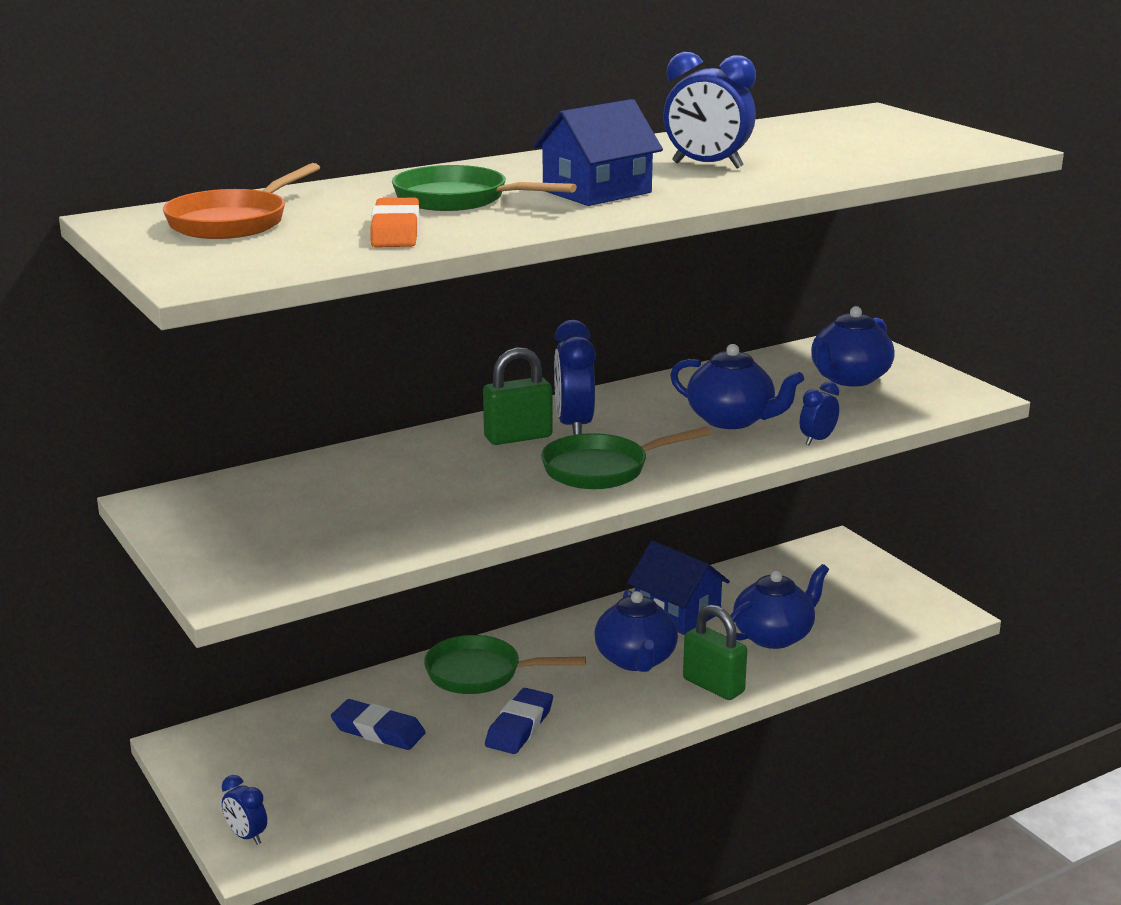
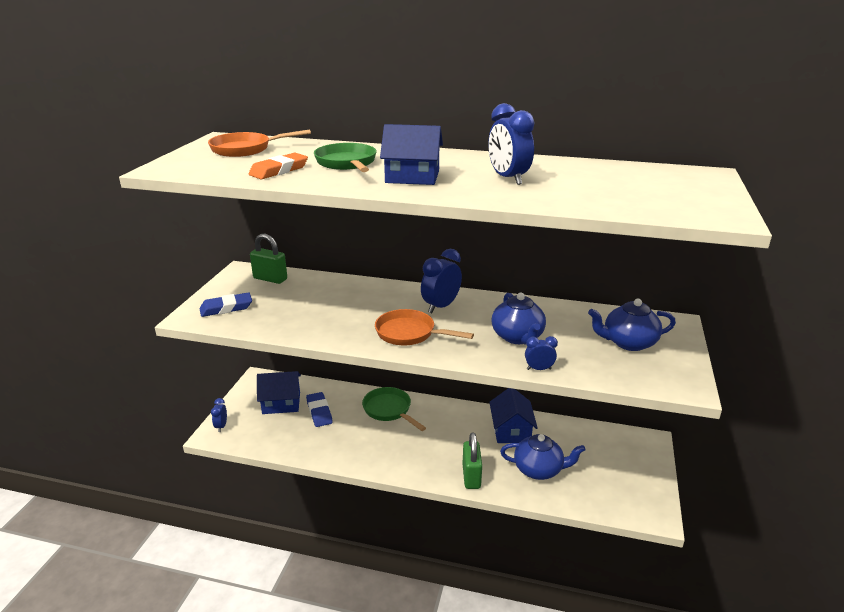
camera: 45 degrees right, 5 degrees up
green padlock [483,347,553,445] -> green padlock moved to [250,234,287,284]
blue eraser [485,688,553,754] -> blue eraser moved to [200,292,252,317]
green pan [541,427,711,489] -> orange pan [375,309,474,345]
blue teapot [594,590,678,672] -> none
none -> blue house [257,371,301,414]

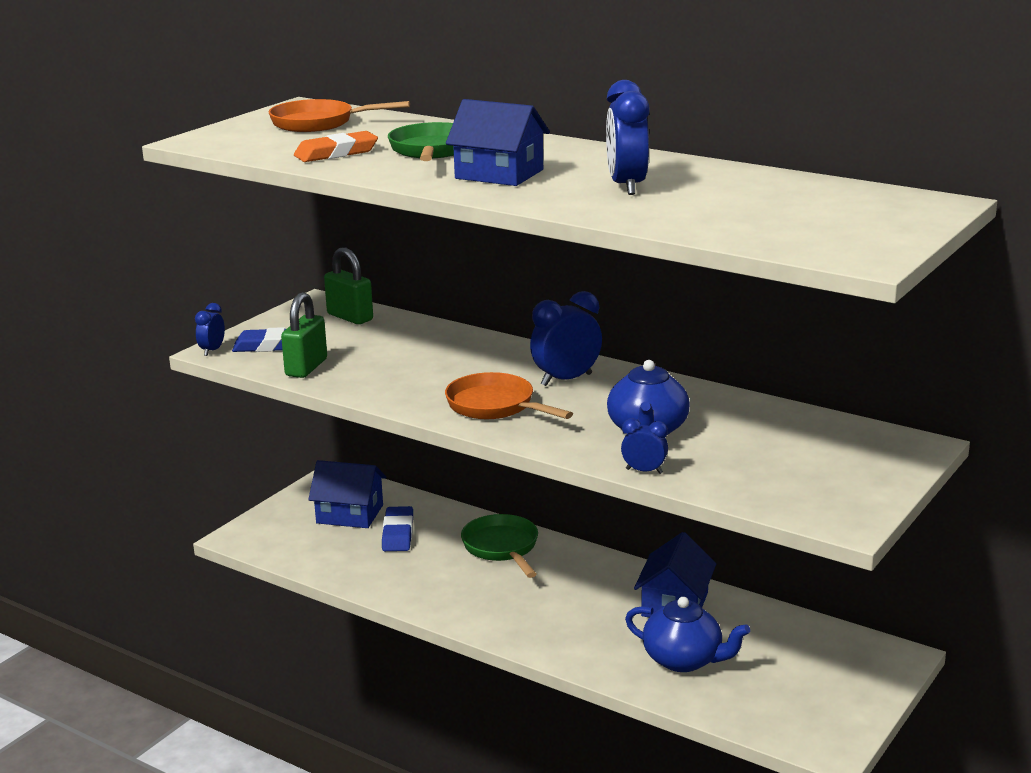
camera: 20 degrees right, 5 degrees down
blue clock [211,398,227,432] -> blue clock moved to [195,303,225,356]
green padlock [463,432,482,489] -> green padlock moved to [281,292,327,378]
blue teapot [588,299,676,351] -> none

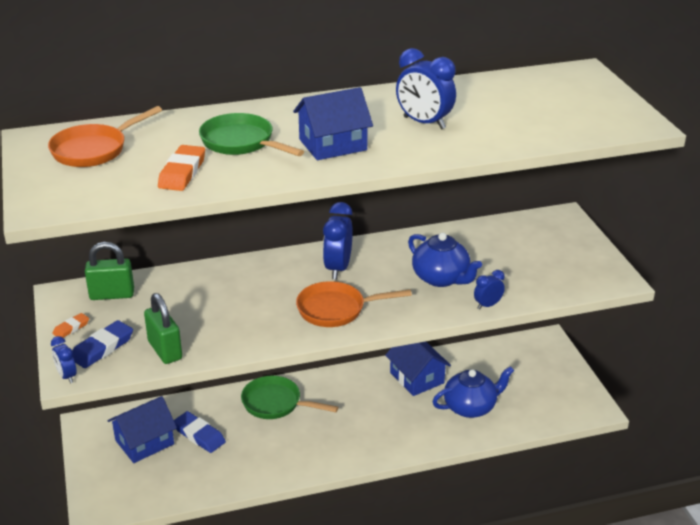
camera: 50 degrees left, 10 degrees up
none -> orange eraser [52,313,89,338]

